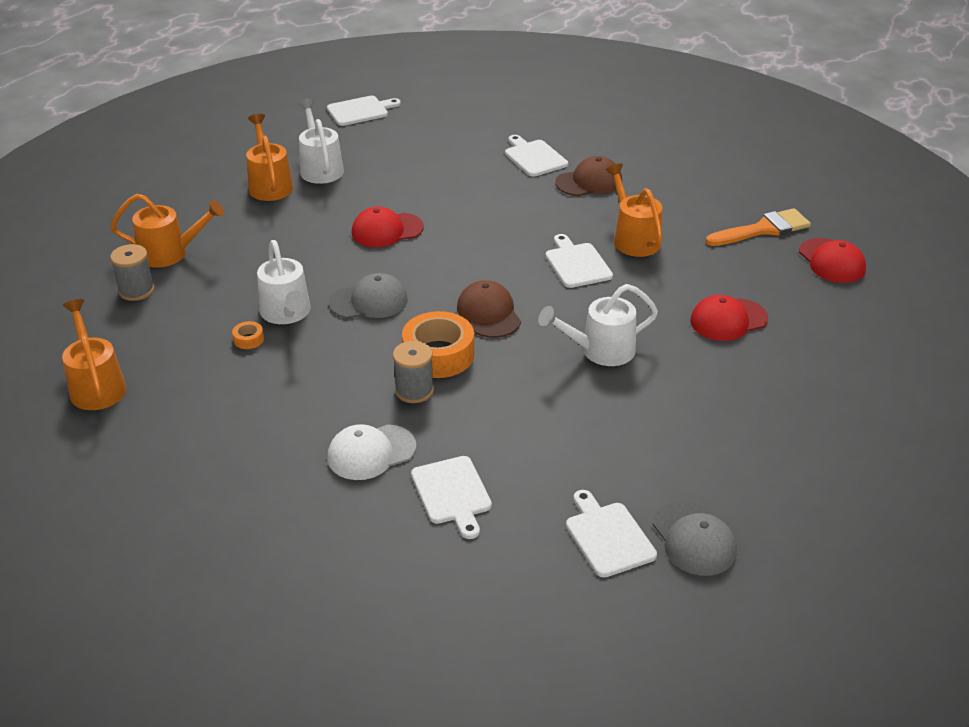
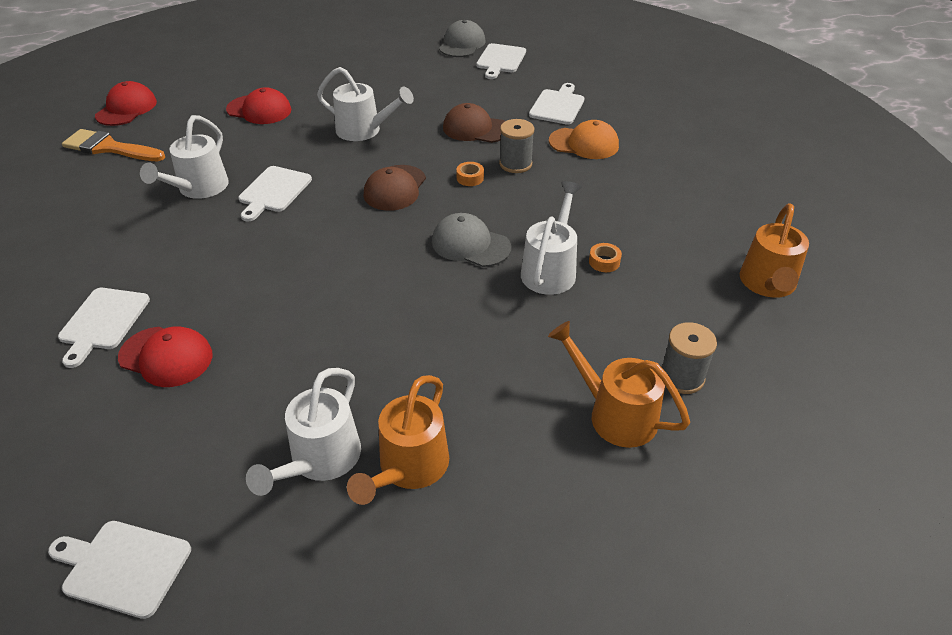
camera: 140 degrees left, 5 degrees up
white cap [328,424,416,480] -> orange cap [549,120,619,159]
red cap [352,207,424,247] -> red cap moved to [118,326,213,387]
orange tape [402,311,474,378] -> orange tape [456,162,484,186], size x0.43
brown cap [555,156,622,196] -> brown cap moved to [443,103,505,143]
orange watering can [605,164,663,257] -> white watering can [140,115,229,199]

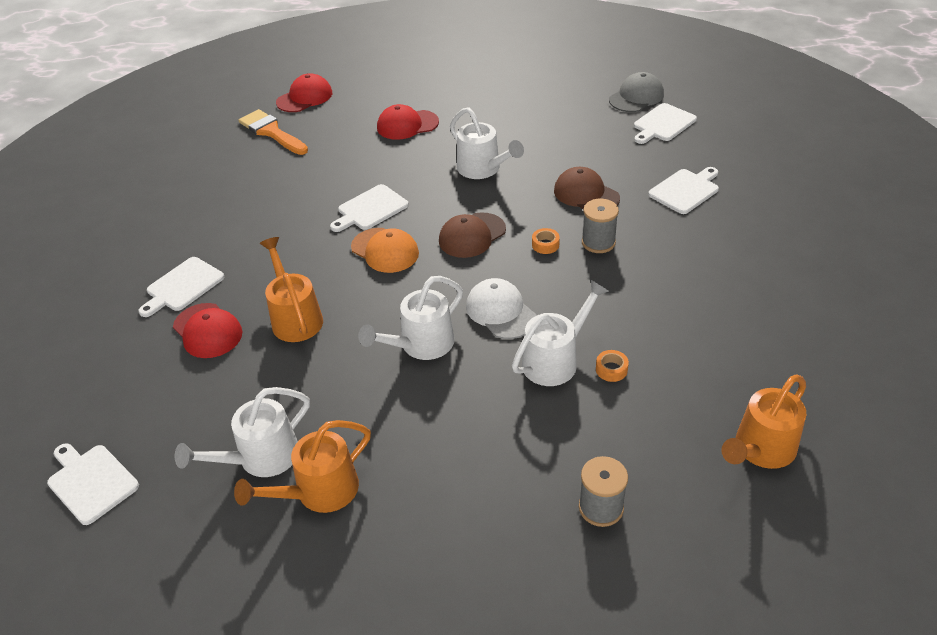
camera: 30 degrees right, 0 degrees up
white watering can [140,115,229,199] -> white watering can moved to [358,276,463,360]
red cap [226,87,291,124] -> red cap turned 120 degrees clockwise [377,104,439,140]
grey cap [432,213,511,267] -> white cap [466,278,536,339]
orange watering can [548,321,690,448] -> orange watering can moved to [260,237,323,342]
orange cap [549,120,619,159] -> orange cap moved to [351,228,419,273]

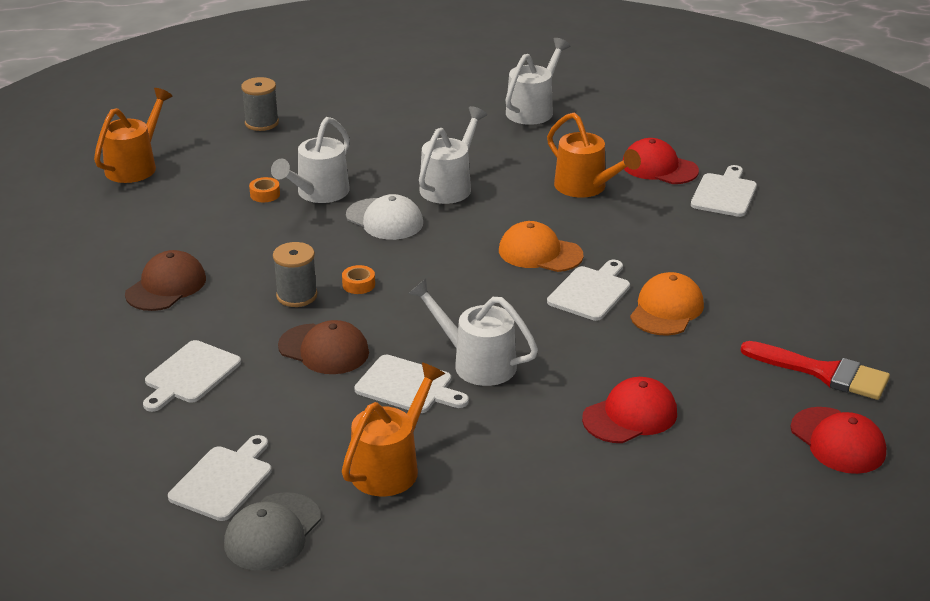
camera: 160 degrees right, 10 degrees down
white cutting board [47,443,139,525] -> white cutting board moved to [354,355,469,413]
orange watering can [234,420,371,513] -> orange watering can moved to [342,362,445,496]
orange brush [239,109,308,155] -> red brush [740,341,890,400]
red cap [276,73,332,112] -> red cap turned 60 degrees counterclockwise [791,407,886,474]
brown cap [439,212,506,258] -> brown cap moved to [125,250,206,311]
none -> orange cap [630,272,704,335]

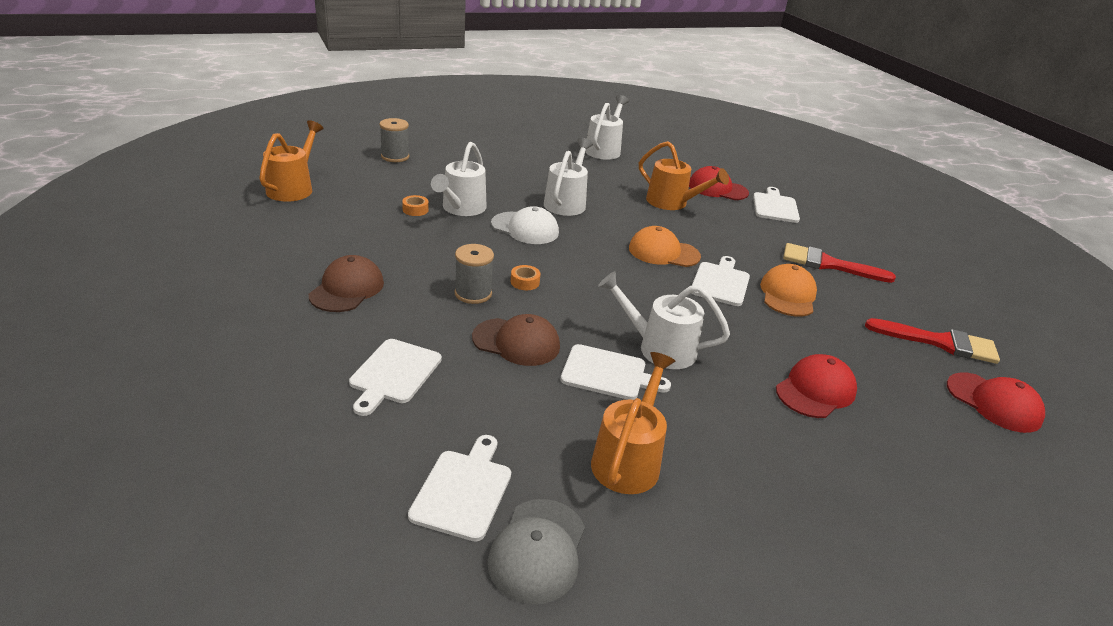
camera: 15 degrees left, 0 degrees up
none -> red brush [783,243,896,283]

